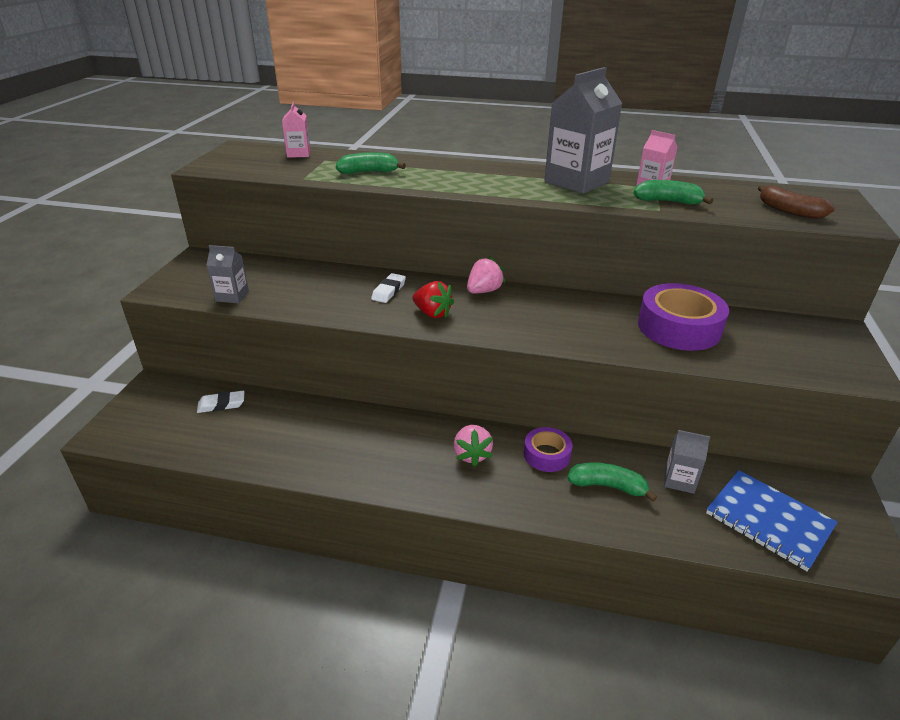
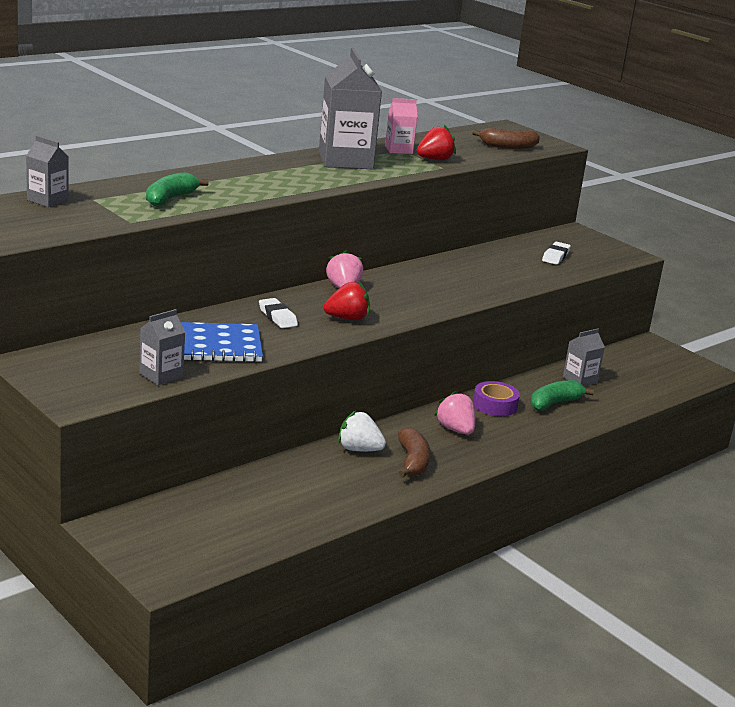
camera: 55 degrees left, 10 degrees down
white eraser [197,391,245,413] -> white eraser moved to [542,242,571,265]
pink carton [282,102,311,158] -> grey carton [26,136,69,207]
pink strawberry [454,425,493,467] -> pink strawberry turned 150 degrees counterclockwise [434,391,475,435]
green banana [633,180,713,204] -> red strawberry [417,125,456,160]
purple tape [638,283,729,351] -> none
blue notebook [706,470,837,571] -> blue notebook moved to [181,322,263,362]
none -> white strawberry [338,411,386,451]
none -> brown banana [398,427,430,477]

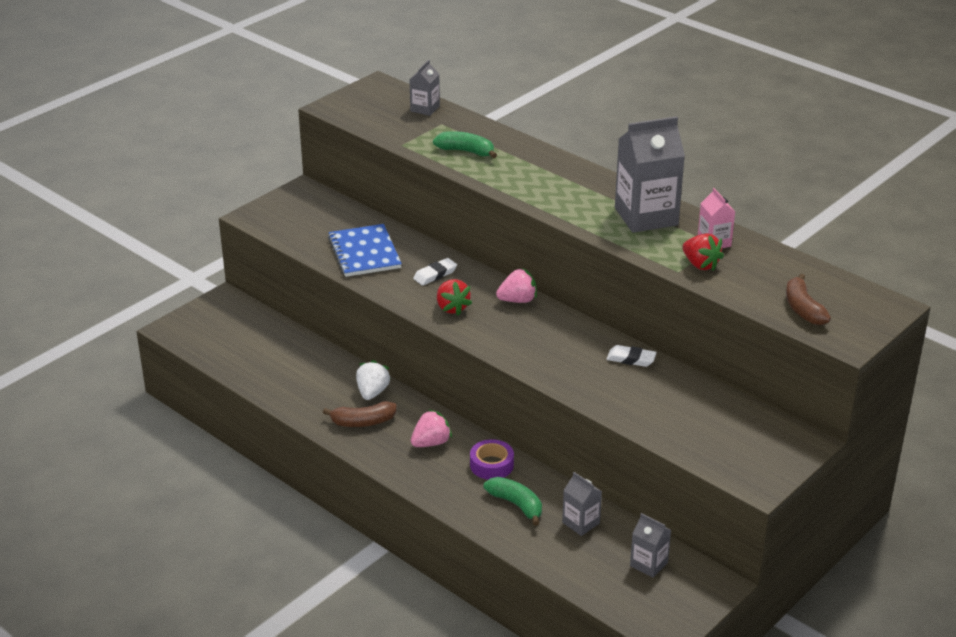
camera: 85 degrees right, 10 degrees up
grey carton [139,309,185,385] -> grey carton moved to [630,513,671,578]
white eraser [542,242,571,265] -> white eraser moved to [607,345,657,367]

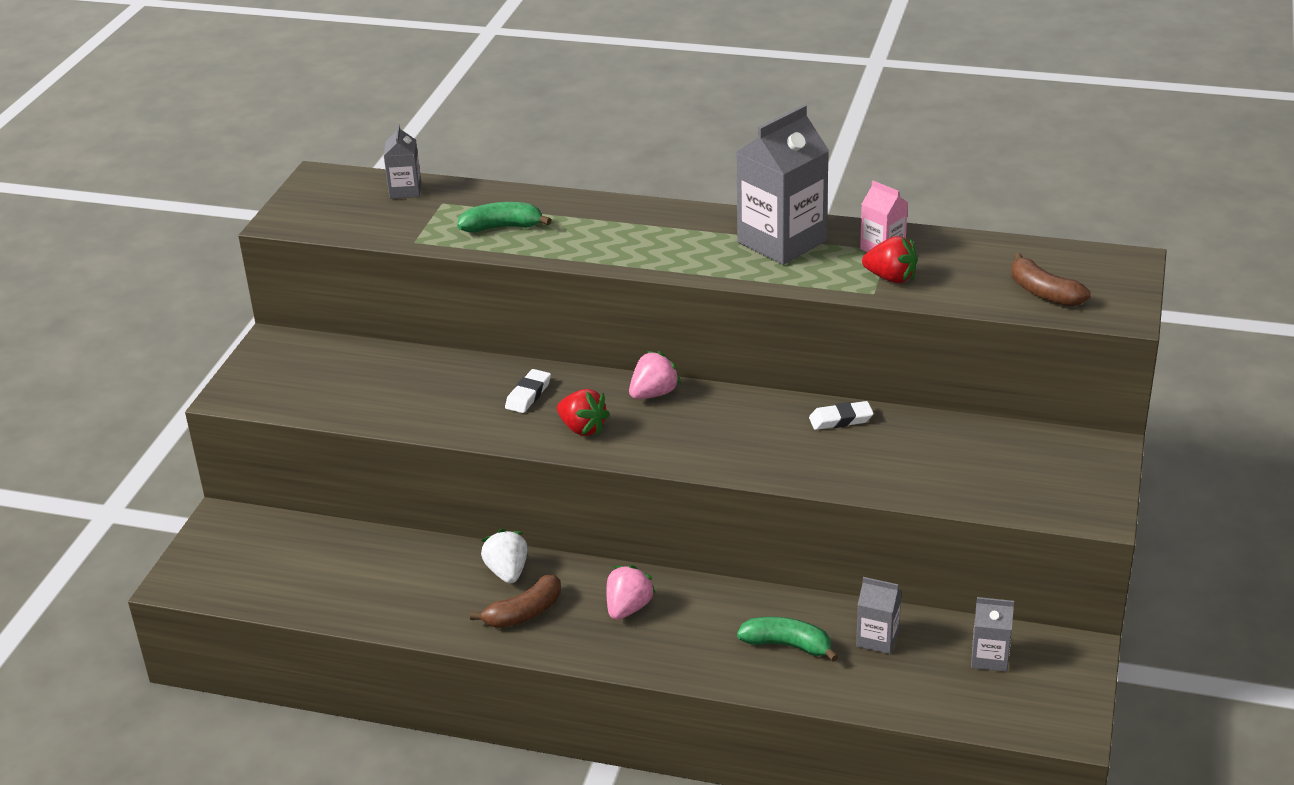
camera: 25 degrees left, 0 degrees up
blue notebook [328,224,402,277] -> none
purple tape [470,439,514,480] -> none

